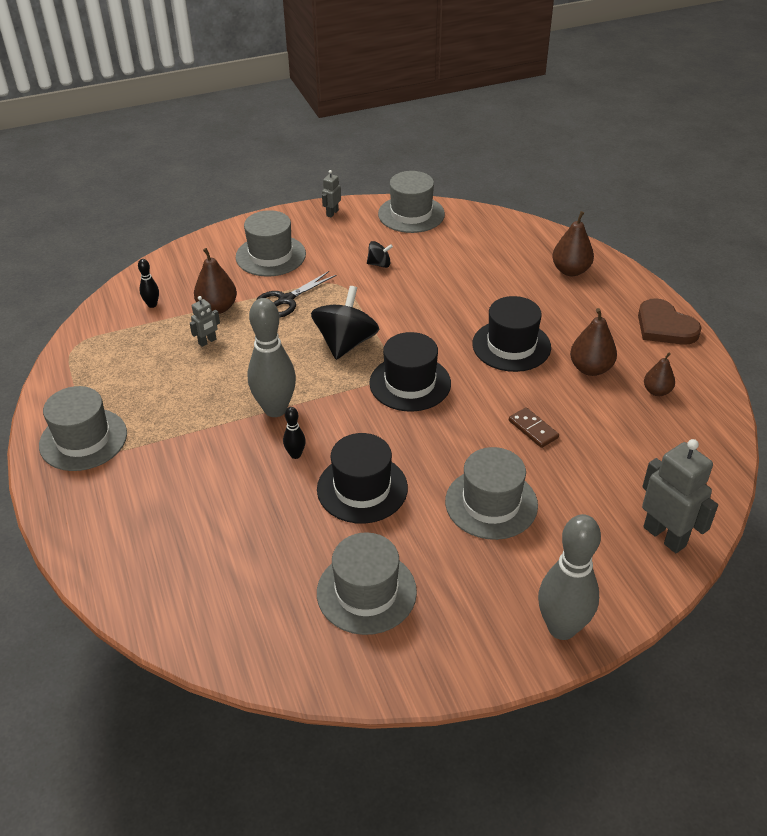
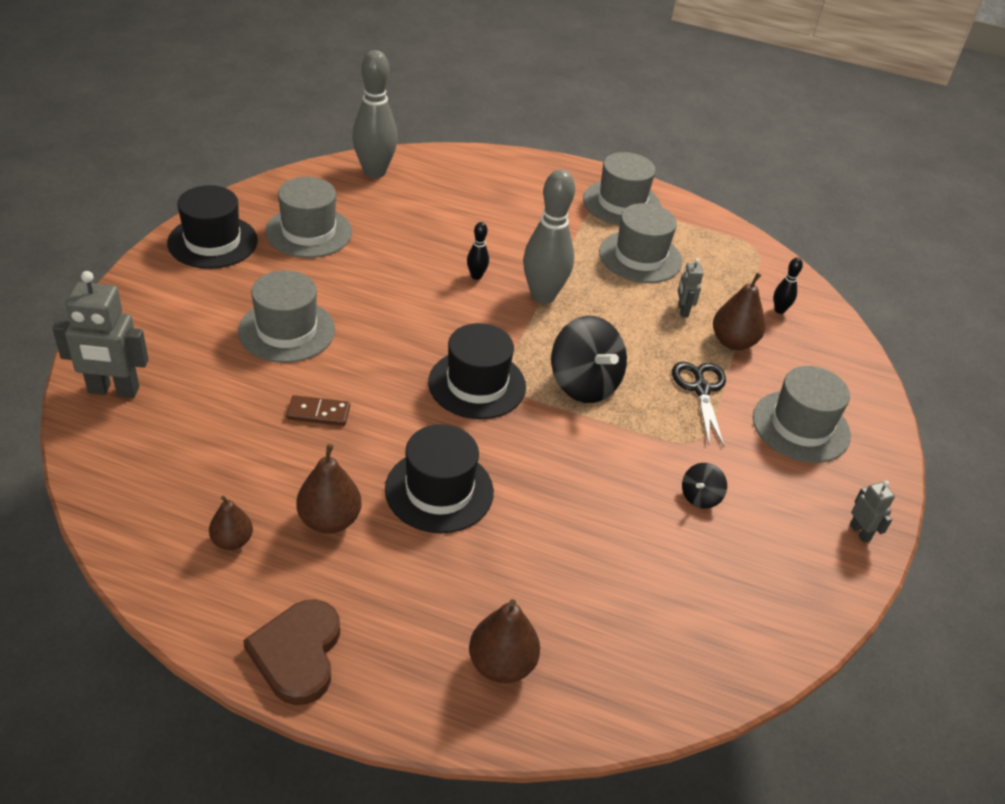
camera: 125 degrees right, 0 degrees up
black hat [317,433,408,524] -> black hat moved to [167,185,258,269]
grey hat [378,171,445,233] -> grey hat moved to [599,203,682,283]
grey bowling pin [538,514,601,640] -> grey bowling pin moved to [352,50,398,178]
brown heart [638,298,702,345] -> brown heart turned 90 degrees counterclockwise [243,599,340,705]

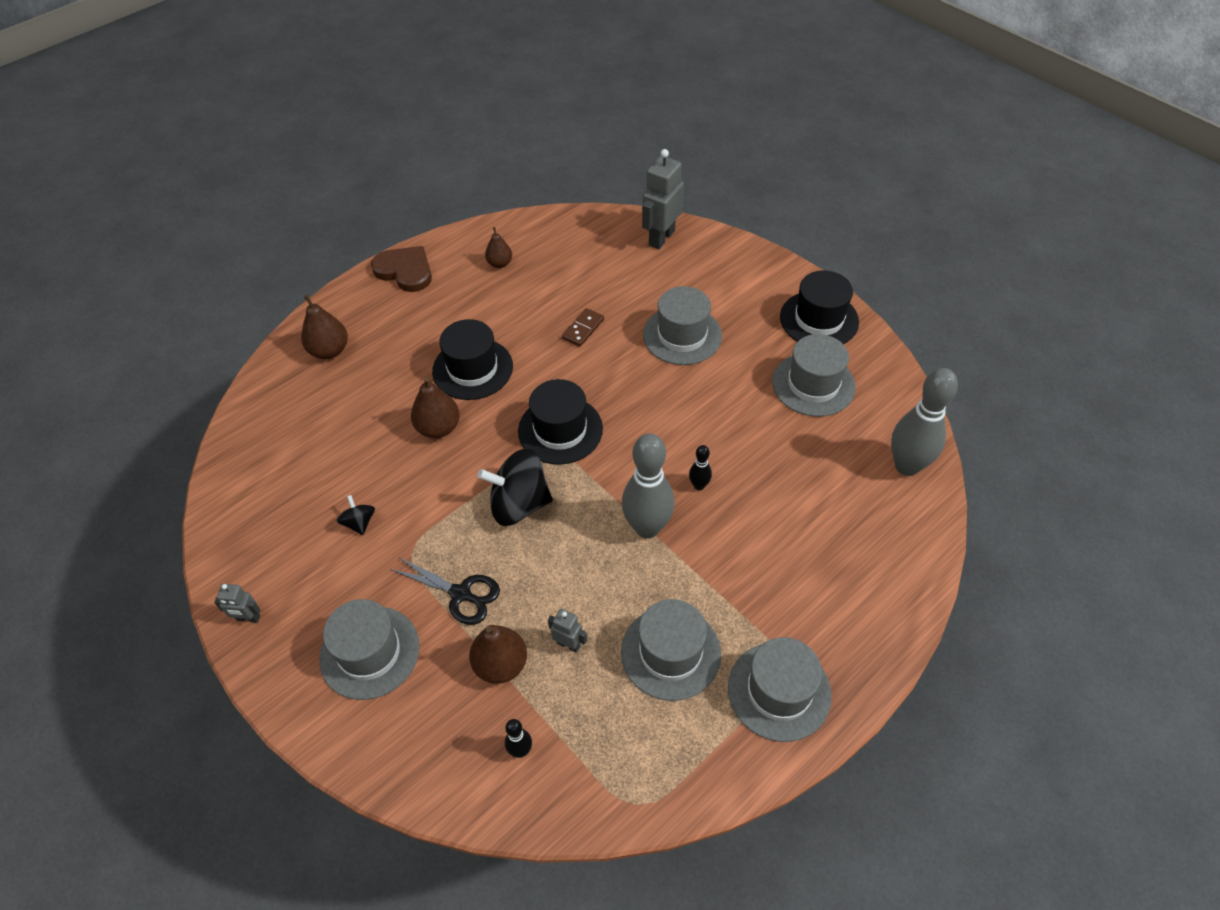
camera: 125 degrees right, 10 degrees up
brown pear [296,444,362,534] -> brown pear moved to [411,377,460,438]

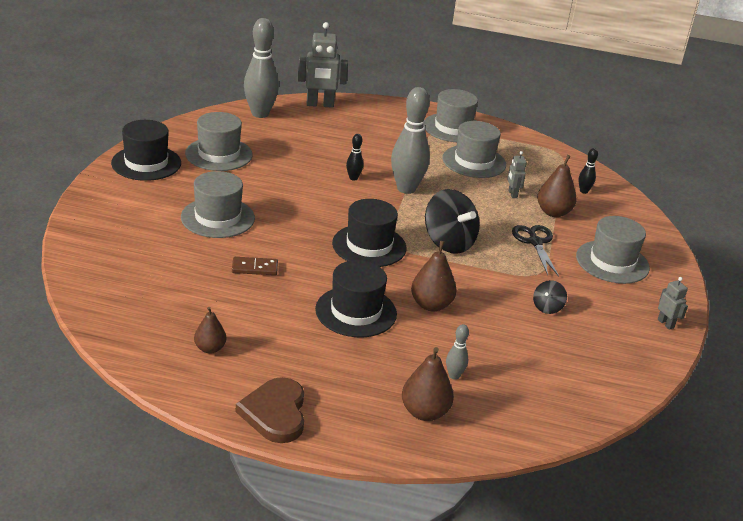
camera: 130 degrees left, 20 degrees down
grey robot [642,149,684,249] -> grey robot moved to [298,22,348,108]
none -> grey bowling pin [446,324,469,380]

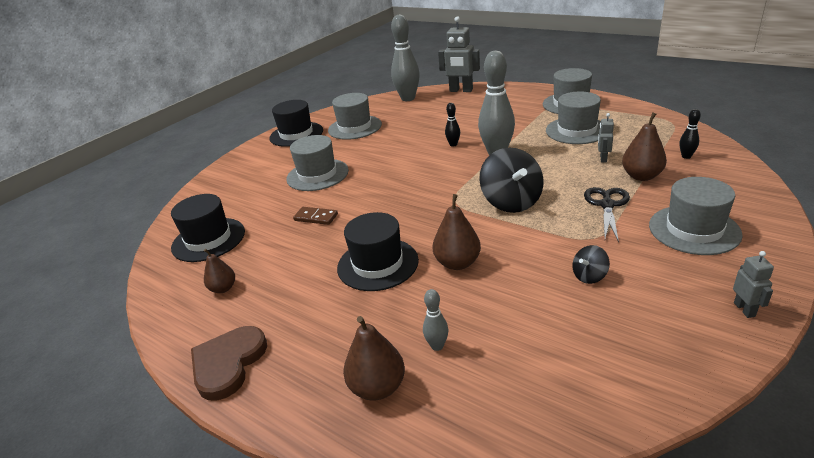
camera: 30 degrees right, 0 degrees up
black hat [332,199,406,267] -> black hat moved to [171,194,245,262]

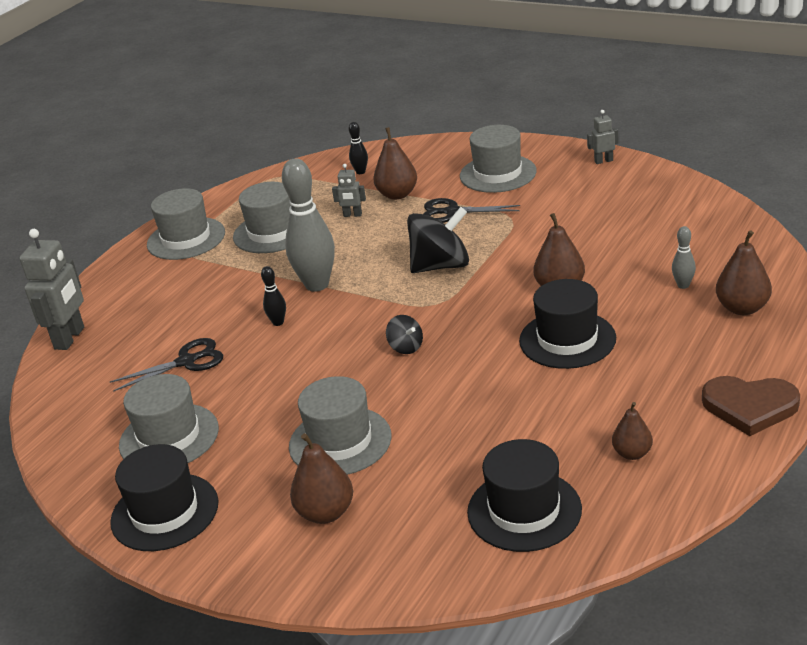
camera: 95 degrees left, 0 degrees up
brown domino [293,207,338,225] -> none
grey bowling pin [391,15,420,101] -> none
black spinning top [573,245,610,284] -> black spinning top moved to [386,315,423,354]
none -> black scissors [110,338,223,392]
none -> brown pear [290,433,353,524]

